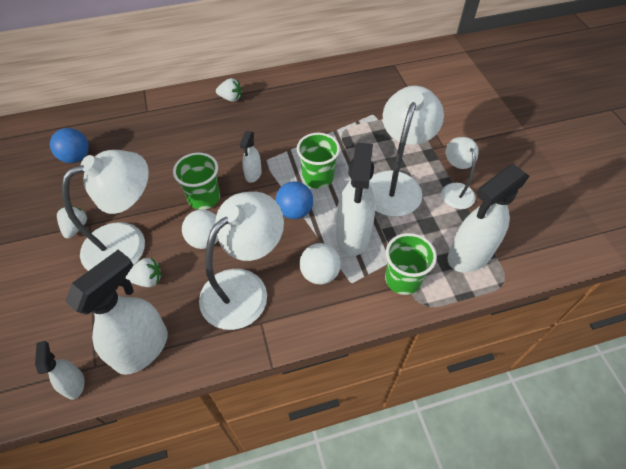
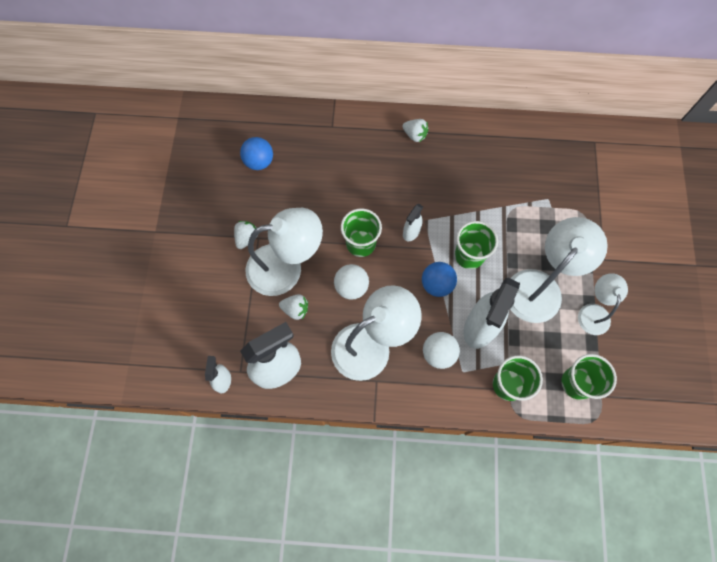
camera: 20 degrees right, 15 degrees up
white spray bottle [448,164,530,273] -> green cup [561,354,617,400]

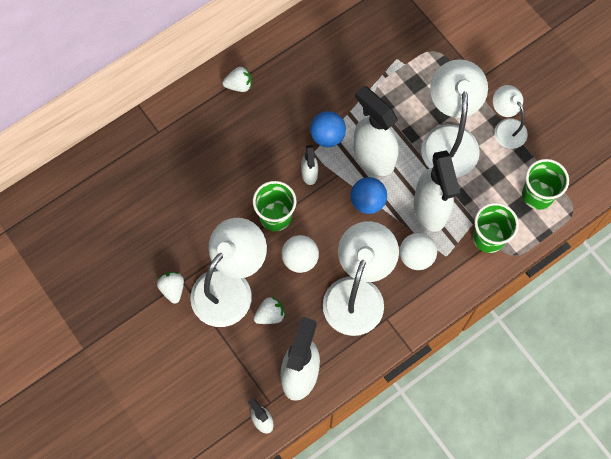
camera: 40 degrees left, 0 degrees up
blue ball [240,137,273,170] -> blue ball moved to [310,111,346,147]
green cup [455,221,498,269] -> white spray bottle [354,86,399,176]

